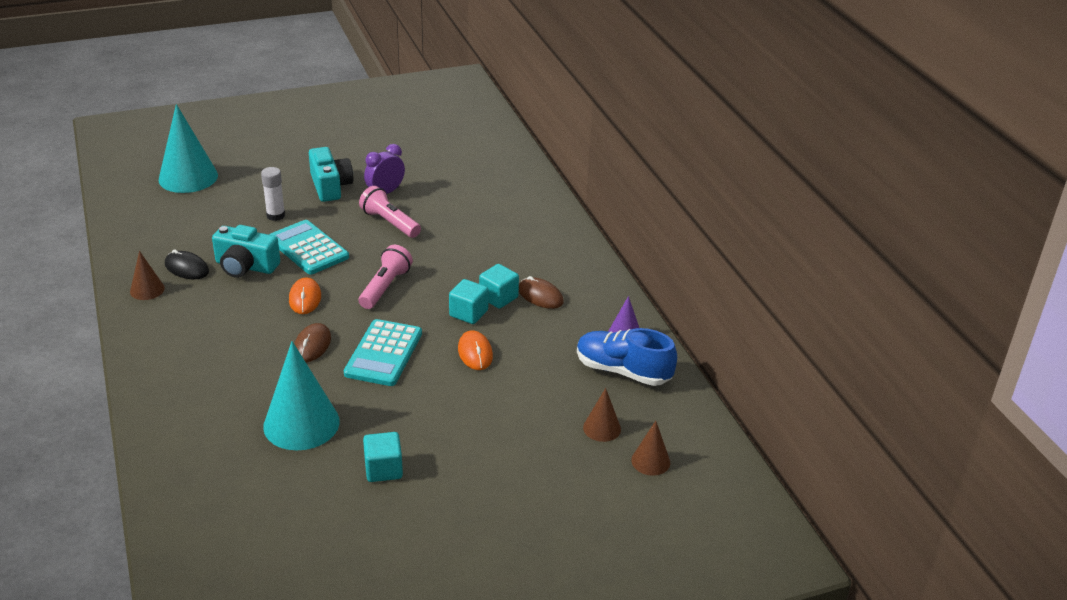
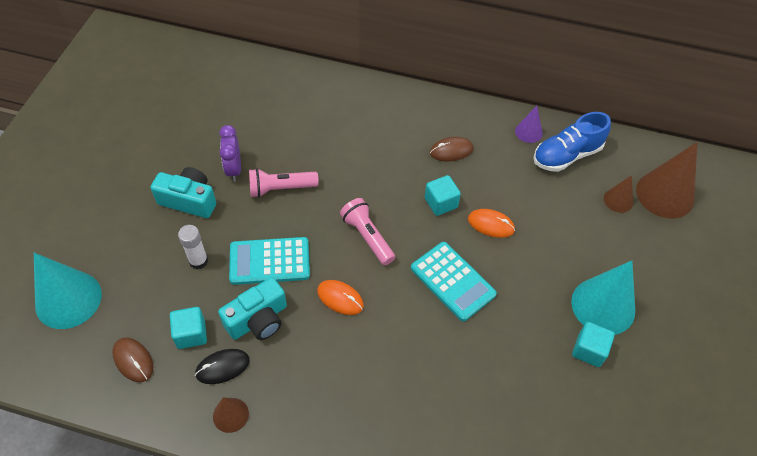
camera: 55 degrees left, 20 degrees up
turquoise cone [263,341,340,450] -> turquoise cone moved to [571,261,635,335]
brown mouse [294,323,331,362] -> brown mouse moved to [112,337,153,382]
turquoise cube [479,264,519,309] -> turquoise cube moved to [170,307,207,349]
brown cone [631,421,670,476] -> brown cone [636,142,698,218], size x1.97

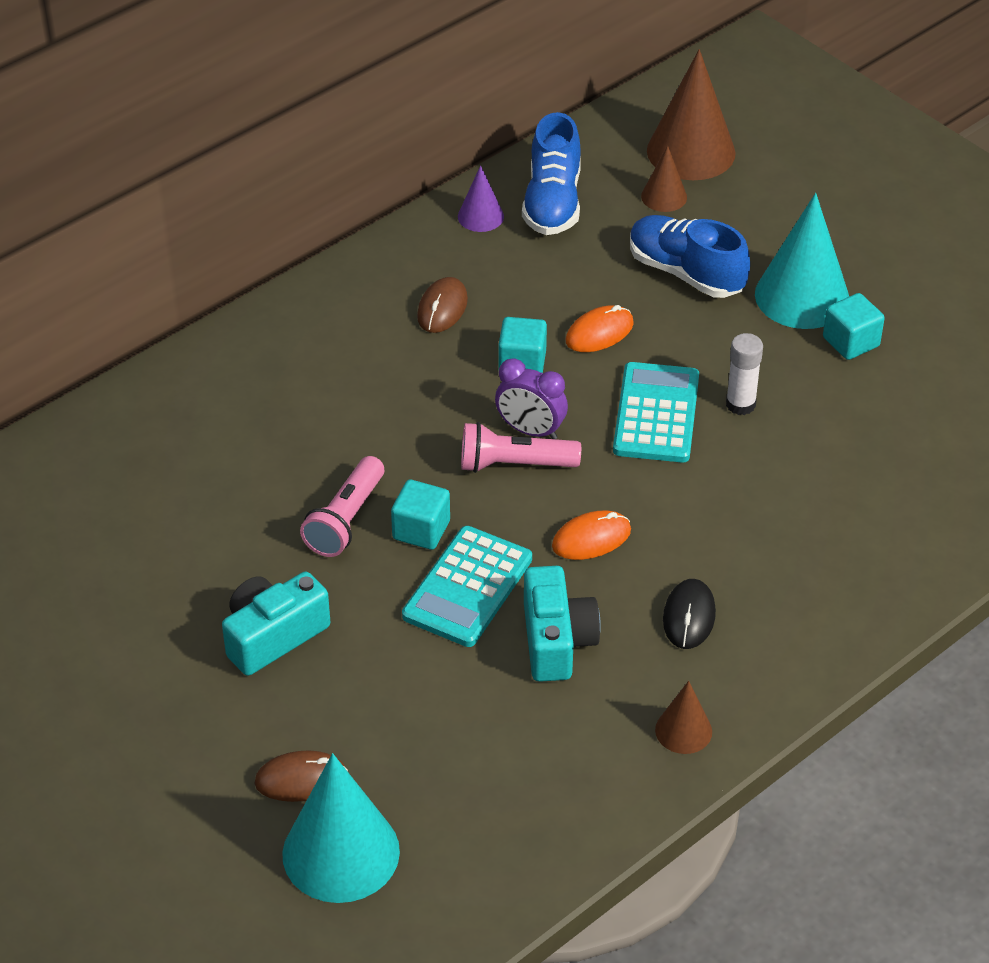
camera: 55 degrees left, 10 degrees down
brown mouse [112,337,153,382] -> brown mouse moved to [254,750,348,802]
turquoise cube [170,307,207,349] -> turquoise cube moved to [391,479,450,550]
white glue stick [178,225,208,269] -> white glue stick moved to [726,333,763,415]
black mouse [195,349,250,384] -> black mouse moved to [663,579,716,649]
purple clock [219,125,241,181] -> purple clock moved to [495,358,568,439]
turquoise calculator [411,242,497,321] -> turquoise calculator turned 75 degrees counterclockwise [613,362,699,462]
none -> blue shoe [630,215,750,298]

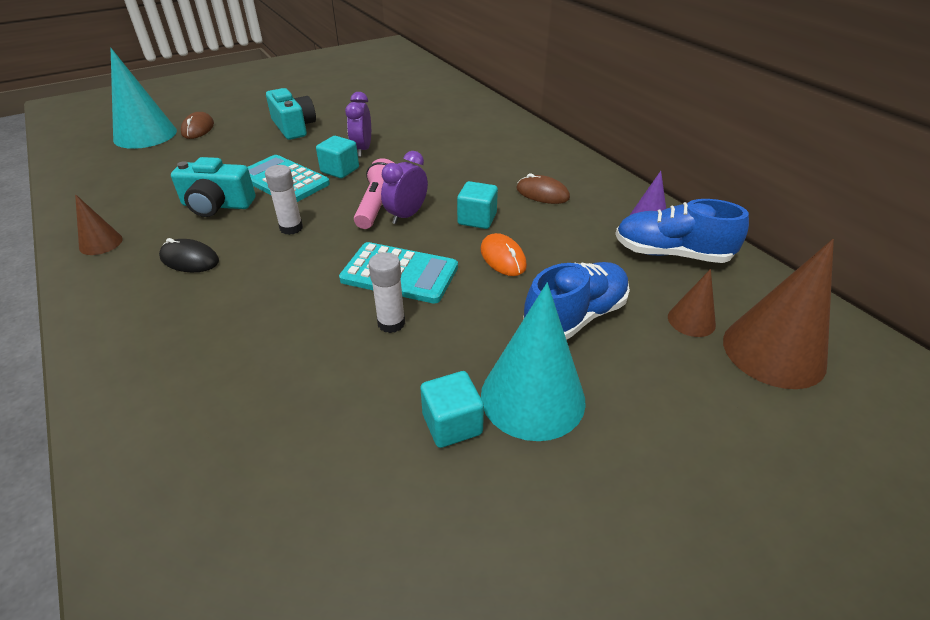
camera: 100 degrees right, 5 degrees down
pink flashlight [300,456,384,557] -> purple clock [345,92,371,157]
orange mouse [552,511,631,560] -> white glue stick [265,165,303,235]

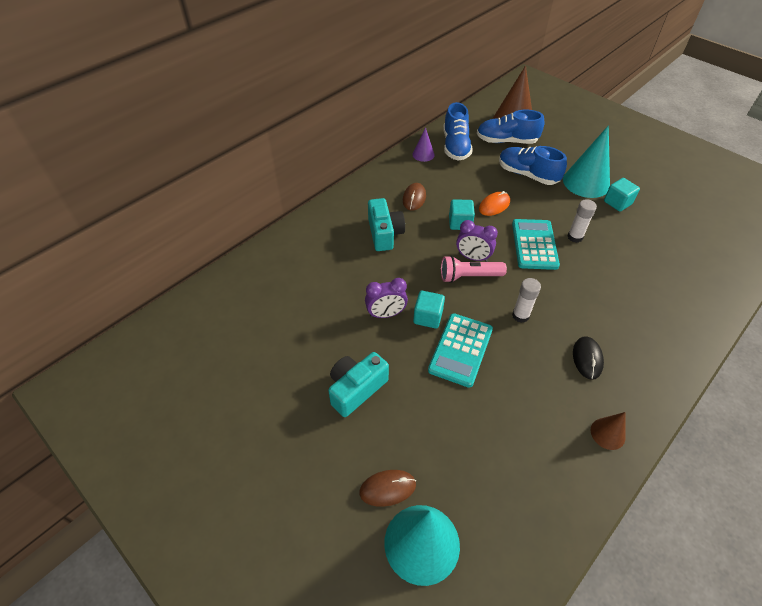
camera: 105 degrees left, 10 degrees up
turquoise camera [171,157,255,217] -> turquoise camera moved to [368,198,405,251]
brown cone [668,269,716,337] -> blue shoe [477,110,544,144]

